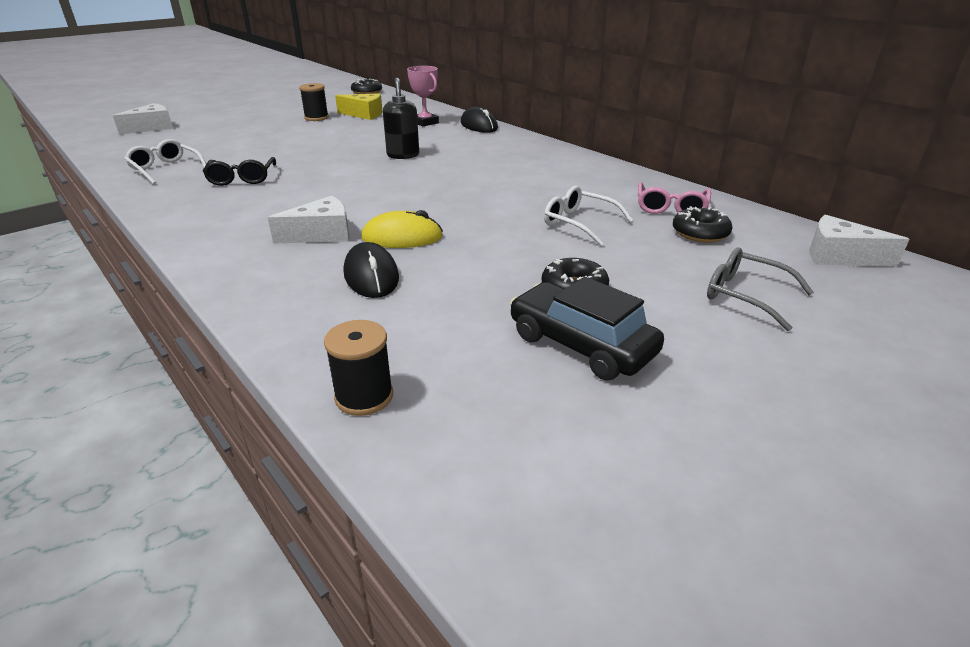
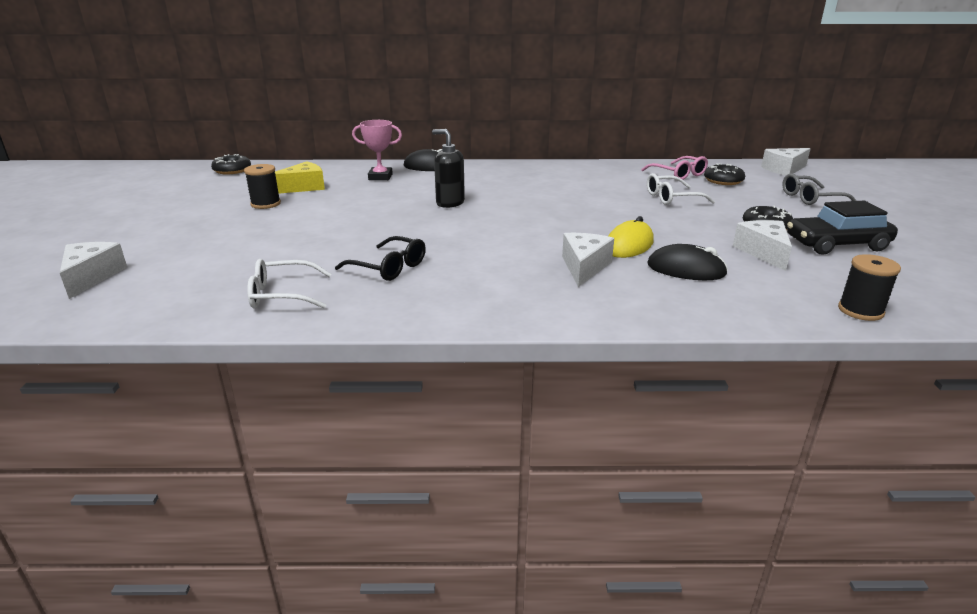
camera: 50 degrees left, 5 degrees down
none -> white cheese [733,220,792,271]

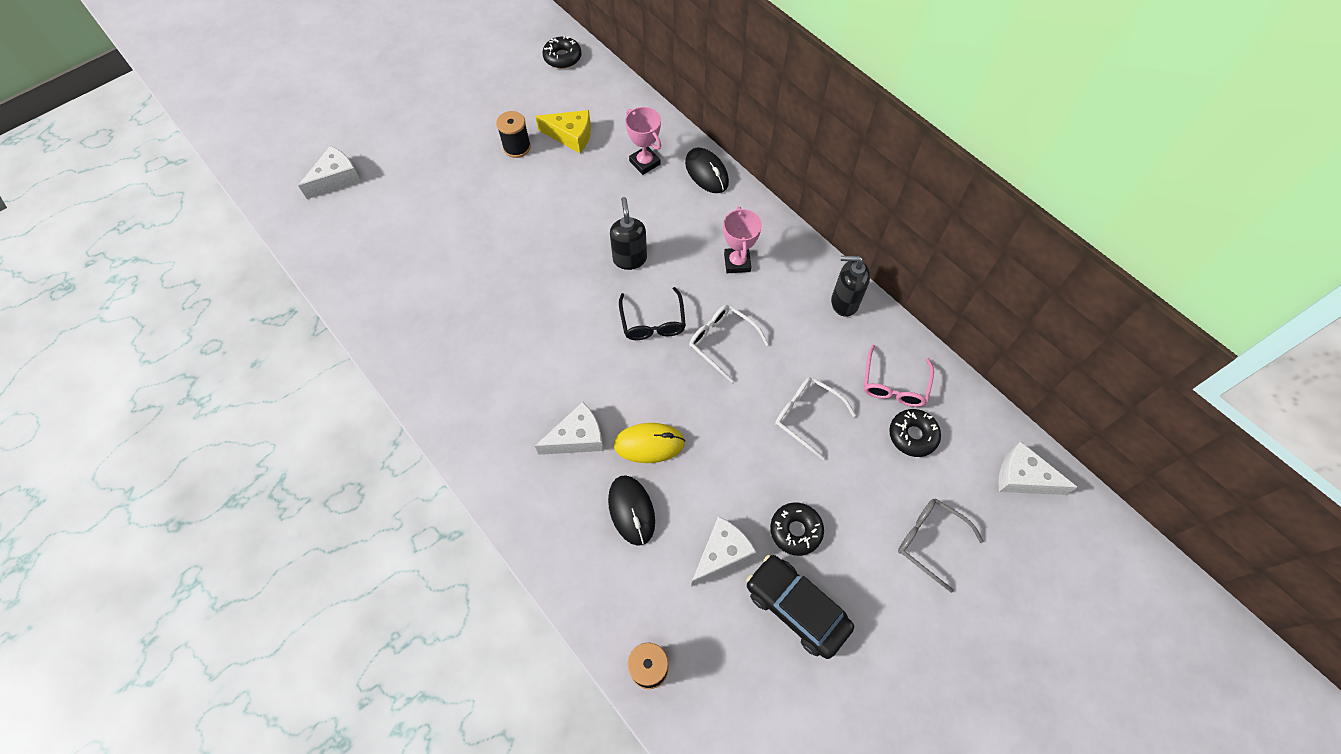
camera: 50 degrees right, 35 degrees up
white glasses [247,259,331,309] -> white glasses moved to [689,305,769,383]
black glasses [335,236,426,281] -> black glasses moved to [619,287,686,340]
none -> pink trophy [723,206,762,273]
none -> black soap dispenser [831,256,870,317]

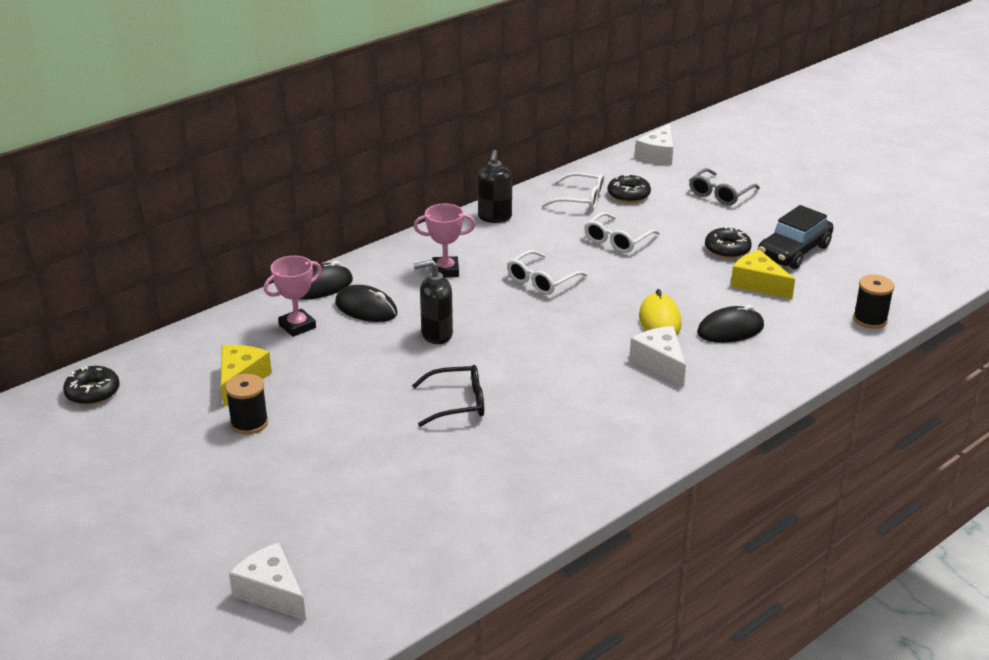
camera: 90 degrees left, 30 degrees down
black glasses [619,287,686,340] -> black glasses moved to [412,365,484,427]
white cheese [691,516,756,587] -> yellow cheese [731,250,795,299]
pink glasses [864,345,934,407] -> white glasses [542,172,604,210]
none -> black mouse [335,285,397,322]

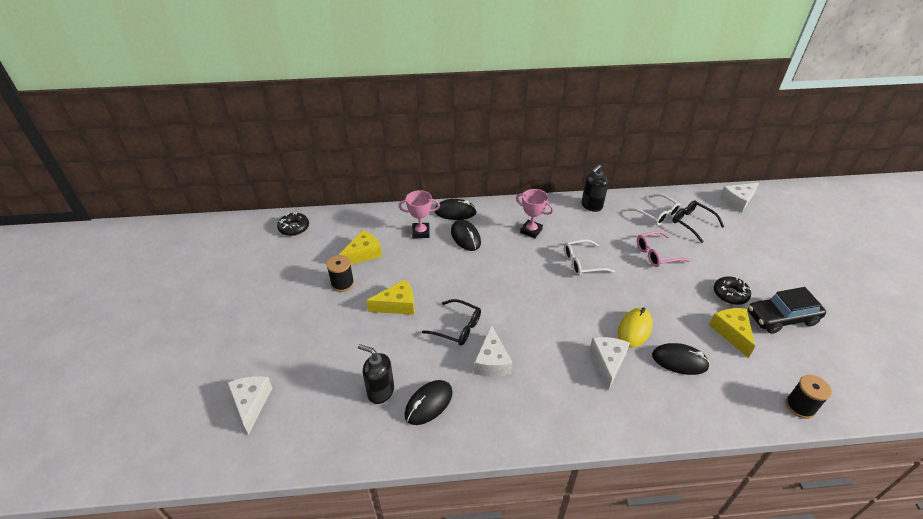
camera: 35 degrees right, 10 degrees up
black soap dispenser [414,260,453,344] -> black soap dispenser moved to [358,344,394,404]
white glasses [584,212,660,253] -> pink glasses [637,231,690,267]
black donut [608,174,651,203] -> black glasses [673,201,724,243]
grey glasses [689,168,760,205] -> none
none -> yellow cheese [366,279,414,315]
none -> black mouse [404,380,453,425]
none -> white cheese [474,325,513,377]

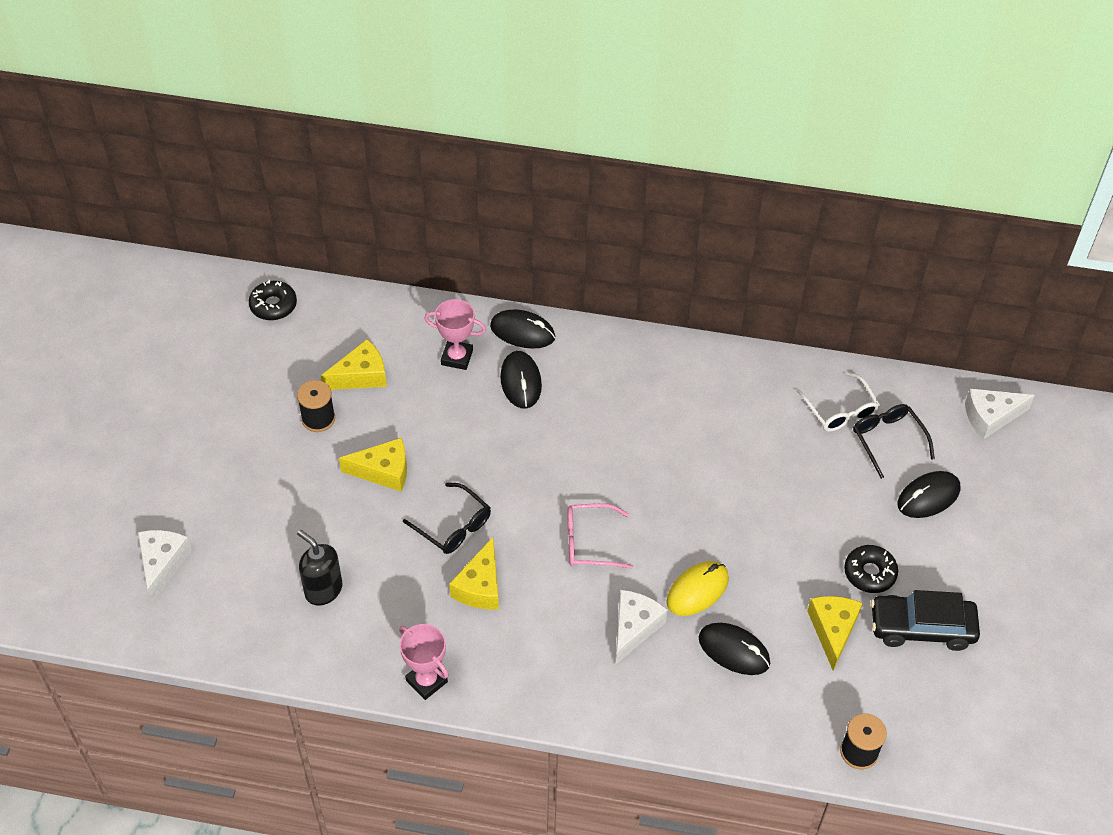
camera: 15 degrees right, 10 degrees up
black mouse [404,380,453,425] -> black mouse moved to [897,471,961,518]
white cheese [474,325,513,377] -> yellow cheese [449,537,499,609]
pink trophy [516,189,553,238] -> pink trophy moved to [399,624,448,700]
white glasses [564,239,615,276] -> none
black soap dispenser [582,164,608,212] -> none
pink glasses [637,231,690,267] -> pink glasses moved to [567,503,633,569]

